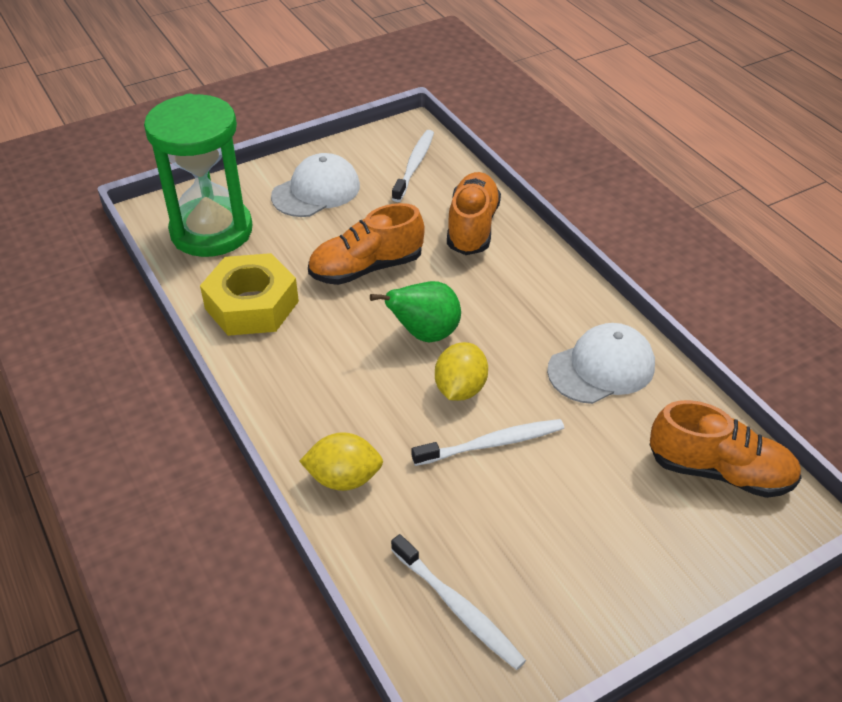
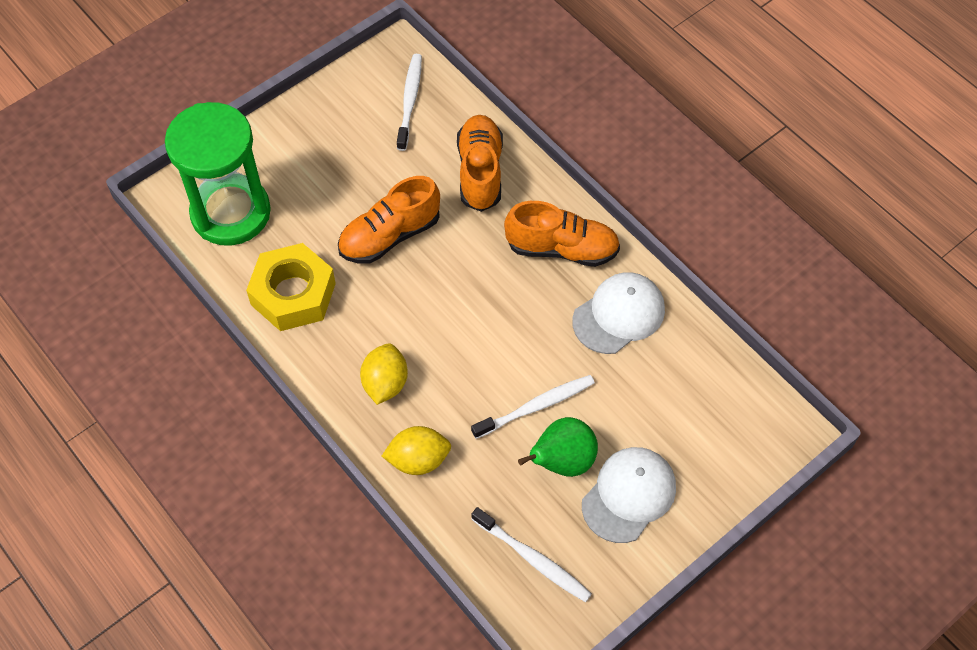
camera: 10 degrees left, 15 degrees up
white cap [271,153,360,217] -> white cap moved to [582,447,676,543]
green pear [370,281,461,342] -> green pear moved to [518,417,598,477]
yellow lemon [435,342,488,401] -> yellow lemon moved to [360,343,408,405]
orange shoe [650,400,802,498] -> orange shoe moved to [504,201,620,267]

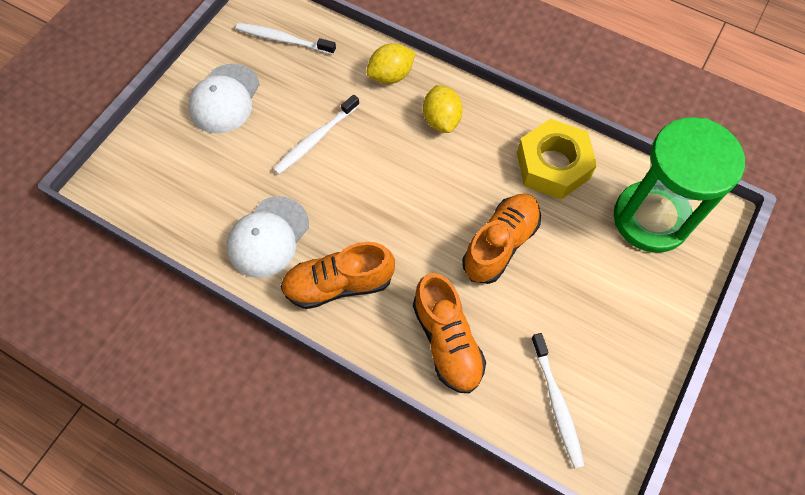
camera: 160 degrees right, 5 degrees up
green pear [518,417,598,477] -> none

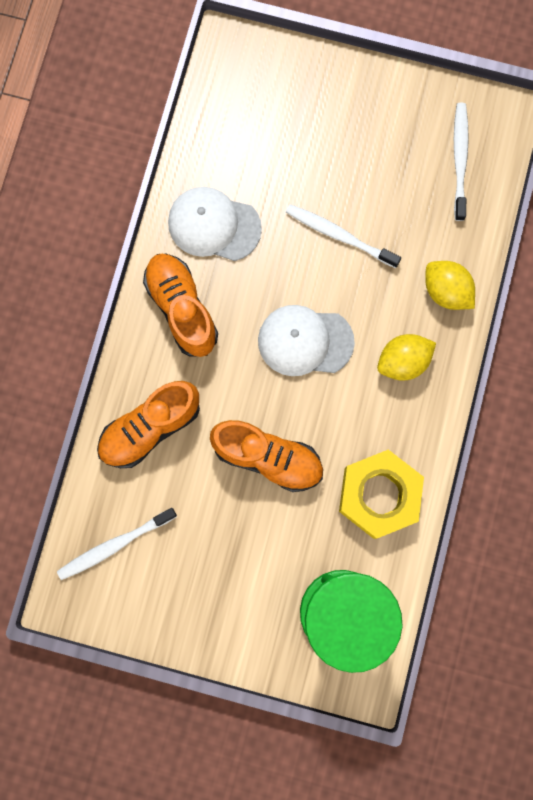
camera: 75 degrees right, 15 degrees up
white cap [188,64,260,133] -> white cap moved to [258,305,355,376]

